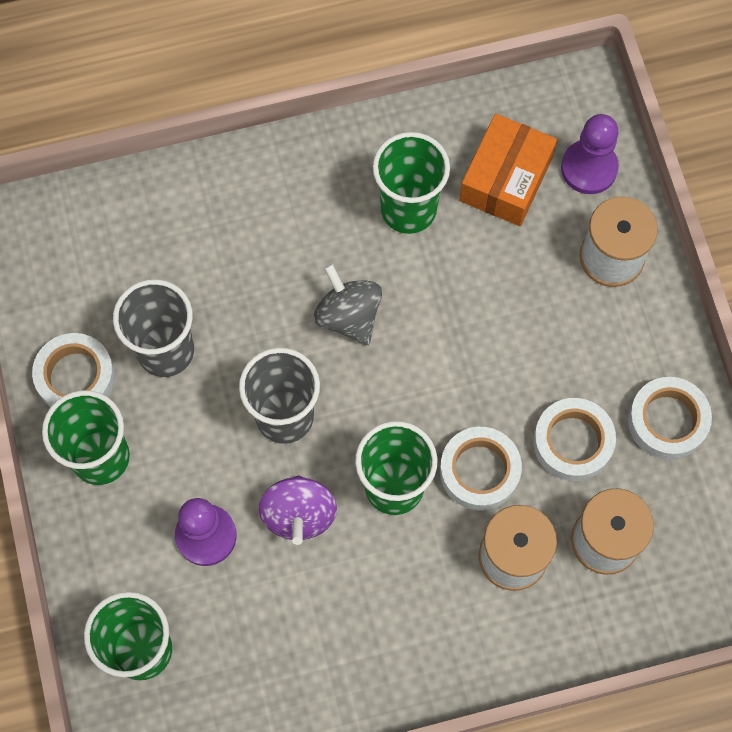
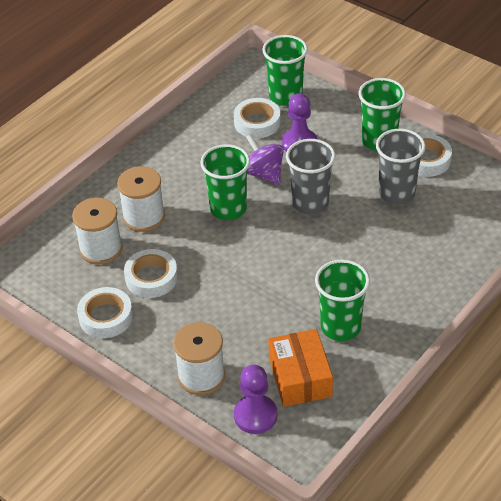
camera: 145 degrees right, 25 degrees down
grey spinning top [314,263,382,345] -> none
white tape [440,427,522,510] -> white tape moved to [234,98,281,138]

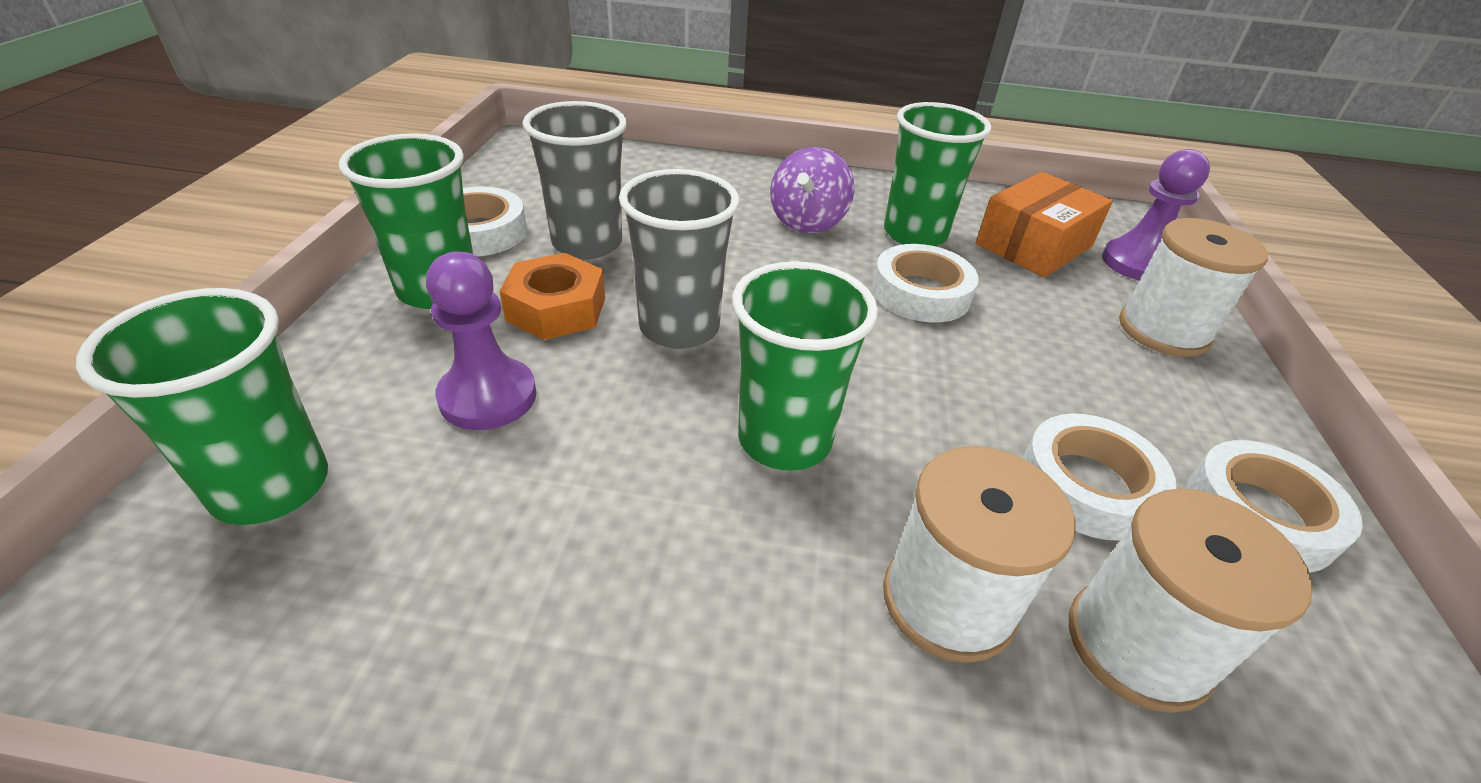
camera: 125 degrees left, 5 degrees down
white tape [234,98,281,138] -> white tape moved to [872,244,979,323]
purple spinning top [246,134,284,185] -> purple spinning top moved to [770,147,855,234]
none -> orange nut [500,253,605,340]

